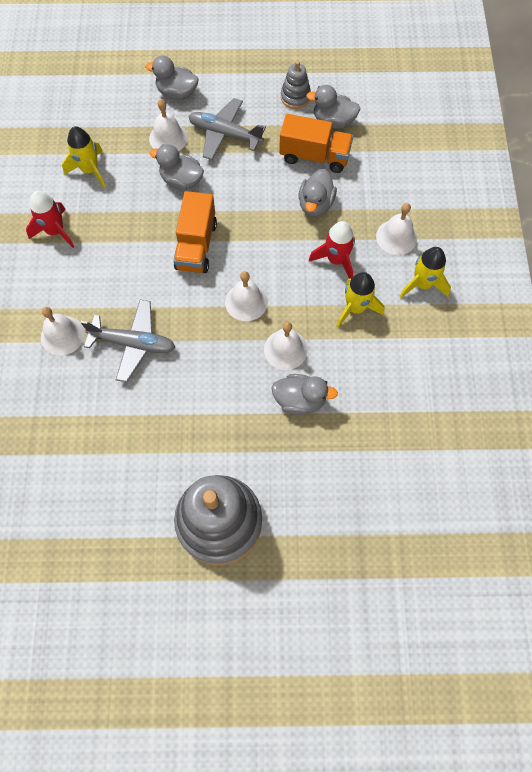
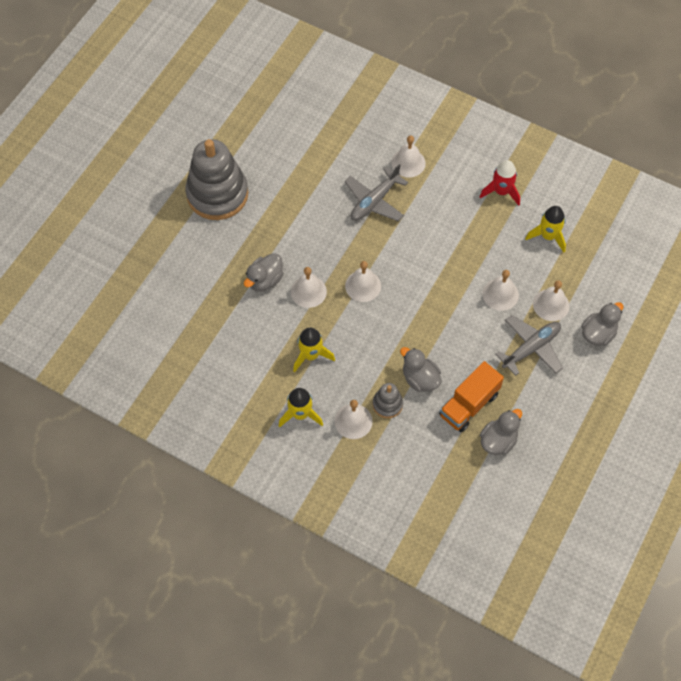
camera: 120 degrees right, 5 degrees down
grey duck [149,144,204,190] -> white bell [483,270,519,311]
orange truck [173,191,217,273] -> none
grey stacking toy [281,61,311,109] -> grey stacking toy moved to [373,383,403,418]
red rocket [309,221,355,279] -> none

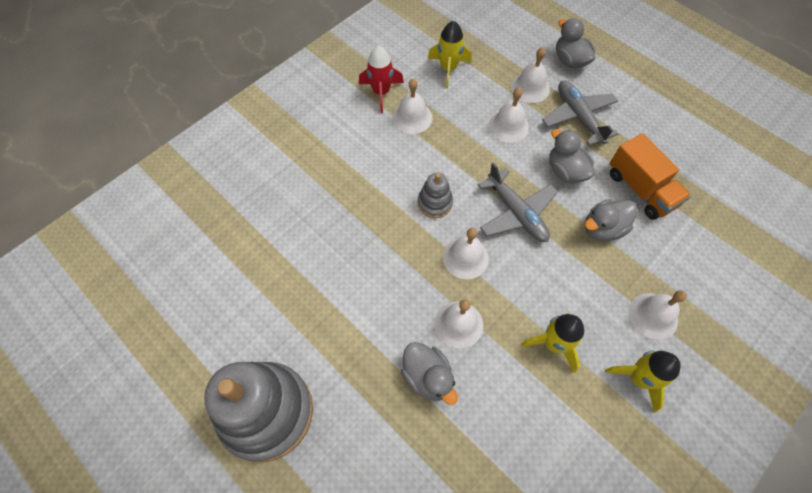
camera: 75 degrees left, 0 degrees up
grey plane [344,164,408,222] -> grey plane moved to [478,162,558,242]
grey stacking toy [373,383,403,418] -> grey stacking toy moved to [418,173,453,218]
white bell [391,135,426,178] -> white bell moved to [392,79,432,134]
grey duck [480,409,522,455] -> grey duck moved to [549,129,595,183]

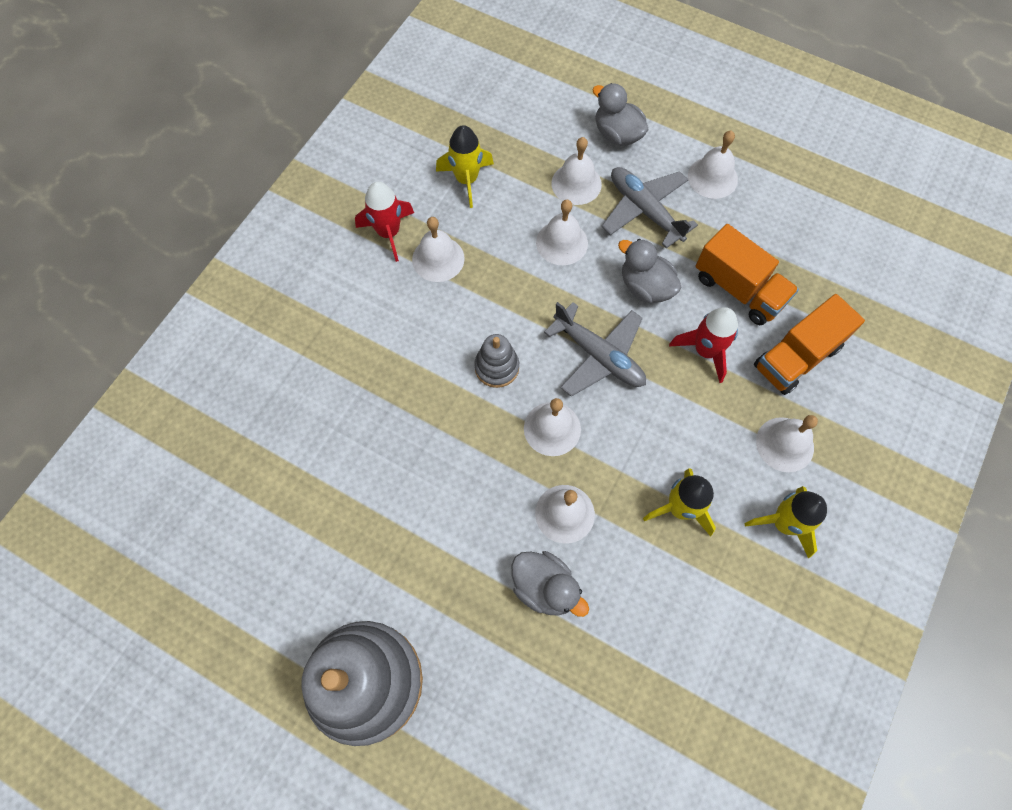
camera: 15 degrees left, 5 degrees up
grey duck [584,199,638,241] -> red rocket [669,307,738,383]
none -> white bell [688,131,738,199]
none -> orange truck [754,294,865,395]

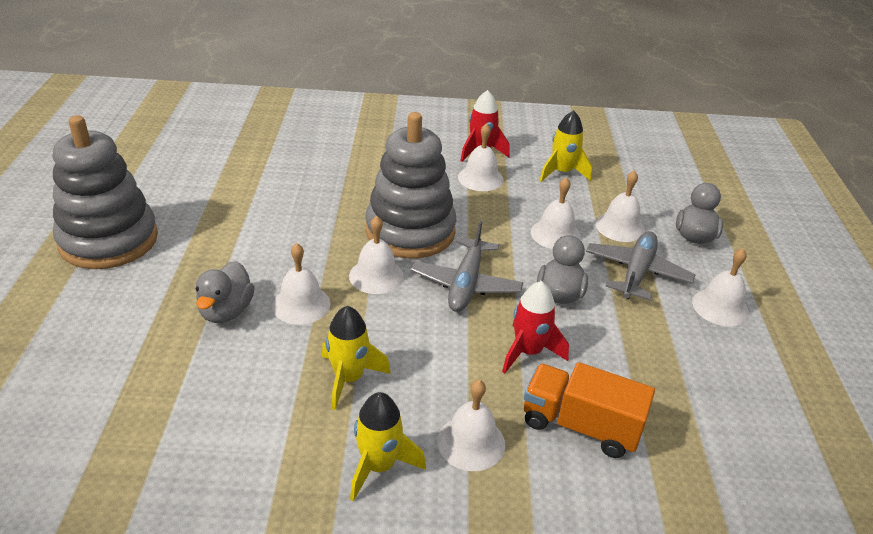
camera: 60 degrees right, 30 degrees down
grey stacking toy [474,334,519,388] -> grey stacking toy [365,112,456,258], size x2.21
orange truck [696,224,799,325] -> none

